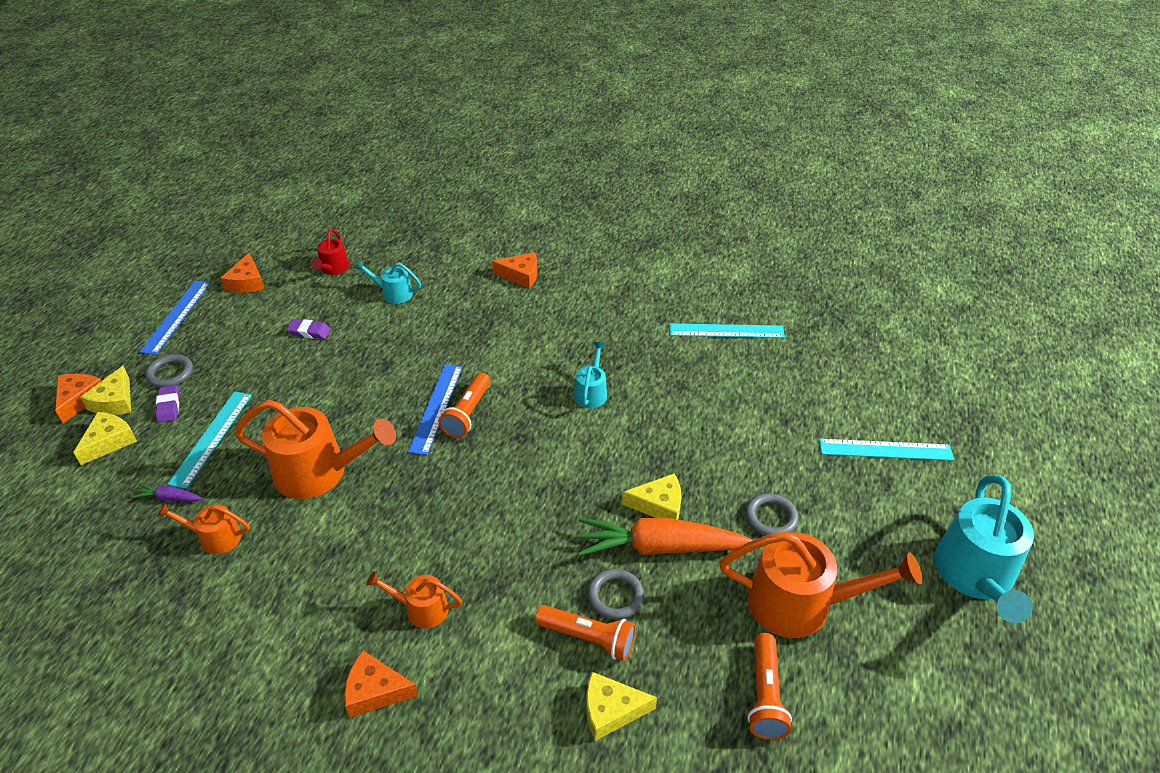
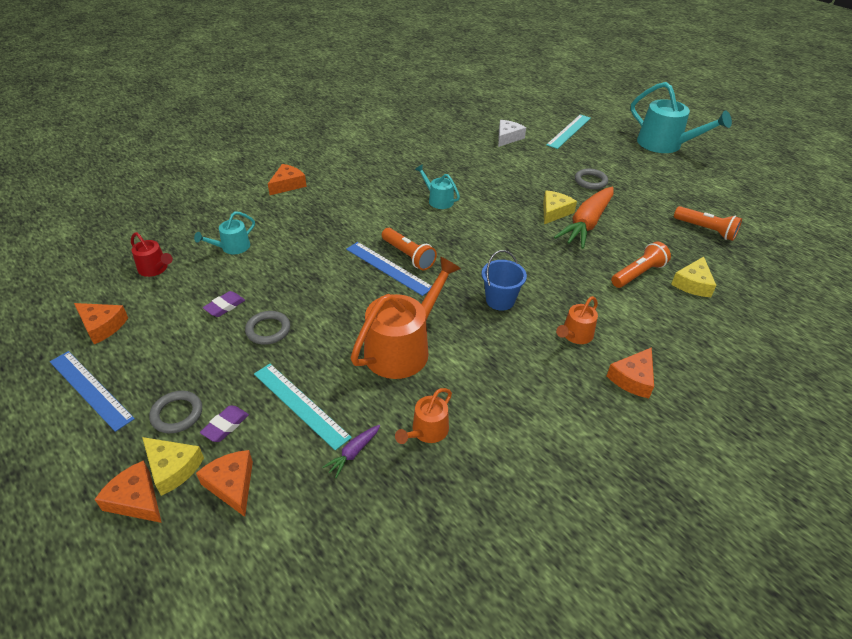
camera: 60 degrees left, 0 degrees up
yellow cheese [73,412,137,465] -> orange cheese [196,450,253,517]
purple eraser [155,385,180,423] -> purple eraser turned 75 degrees counterclockwise [200,405,249,442]
grey ring [587,569,644,620] -> grey ring moved to [245,311,290,345]
turquoise ruler [669,323,785,338] -> none
orange watering can [720,532,922,638] -> none
none -> blue bucket [482,250,527,311]
none -> white cheese [498,120,526,147]

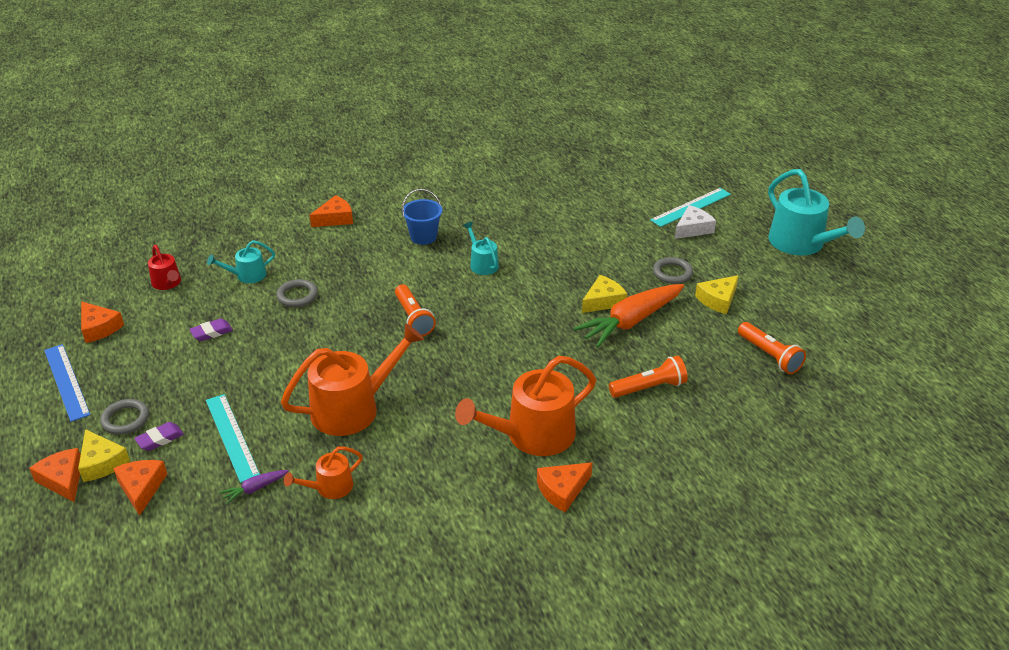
camera: 20 degrees right, 5 degrees down
grey ring [245,311,290,345] -> grey ring moved to [276,279,318,307]
blue ruler [346,242,432,296] -> none
blue bucket [482,250,527,311] -> blue bucket moved to [402,189,442,245]
white cheese [498,120,526,147] -> white cheese moved to [675,205,716,239]
orange watering can [556,296,598,344] -> orange watering can [455,356,596,456], size x1.97
yellow cheese [671,257,717,297] -> yellow cheese moved to [695,275,739,314]

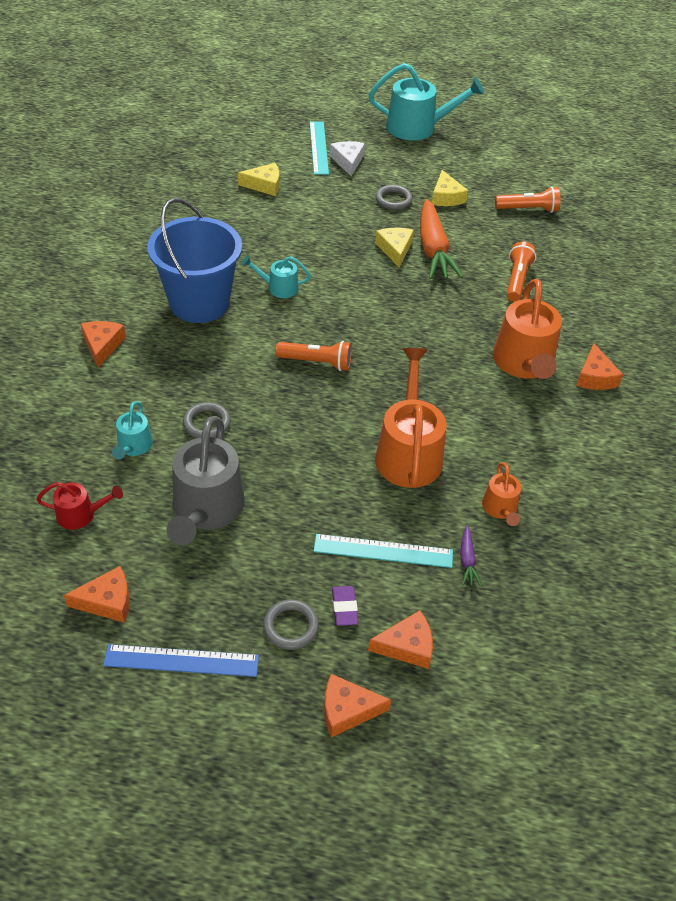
camera: 60 degrees left, 10 degrees up
yellow cheese [78,429,130,482] -> yellow cheese moved to [238,163,279,196]
orange cheese [113,460,167,516] -> orange cheese turned 150 degrees clockwise [368,610,433,669]
purple eraser [189,319,233,341] -> grey watering can [167,416,245,545]
blue bucket [402,189,442,245] -> blue bucket [147,198,242,323], size x2.03

